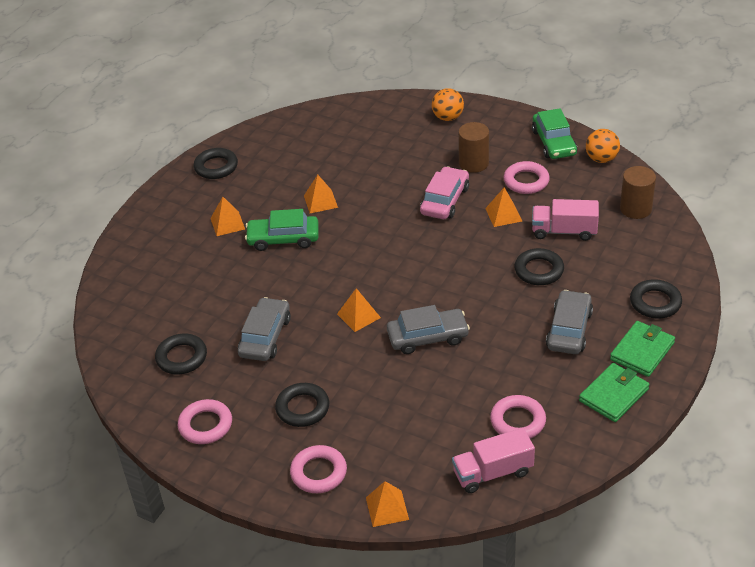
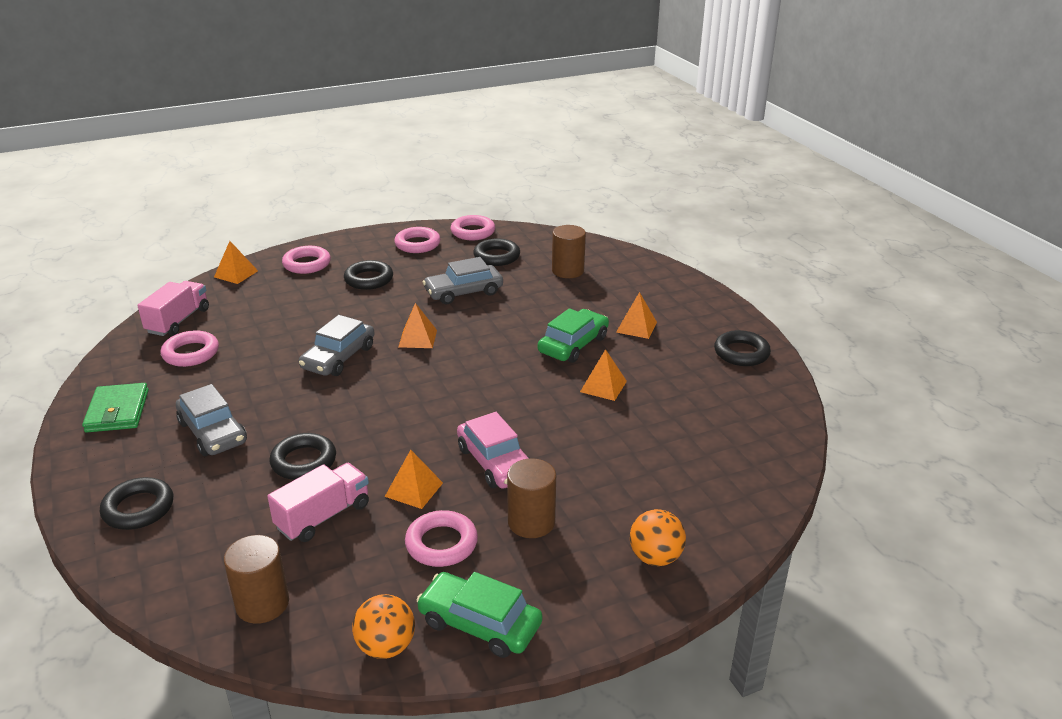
camera: 125 degrees right, 10 degrees down
grey car [238,297,291,361] -> grey car turned 105 degrees clockwise [423,257,503,304]
green wallet [610,321,675,377] -> none
none -> pink ring [450,215,495,240]
none -> brown cylinder [552,225,586,278]

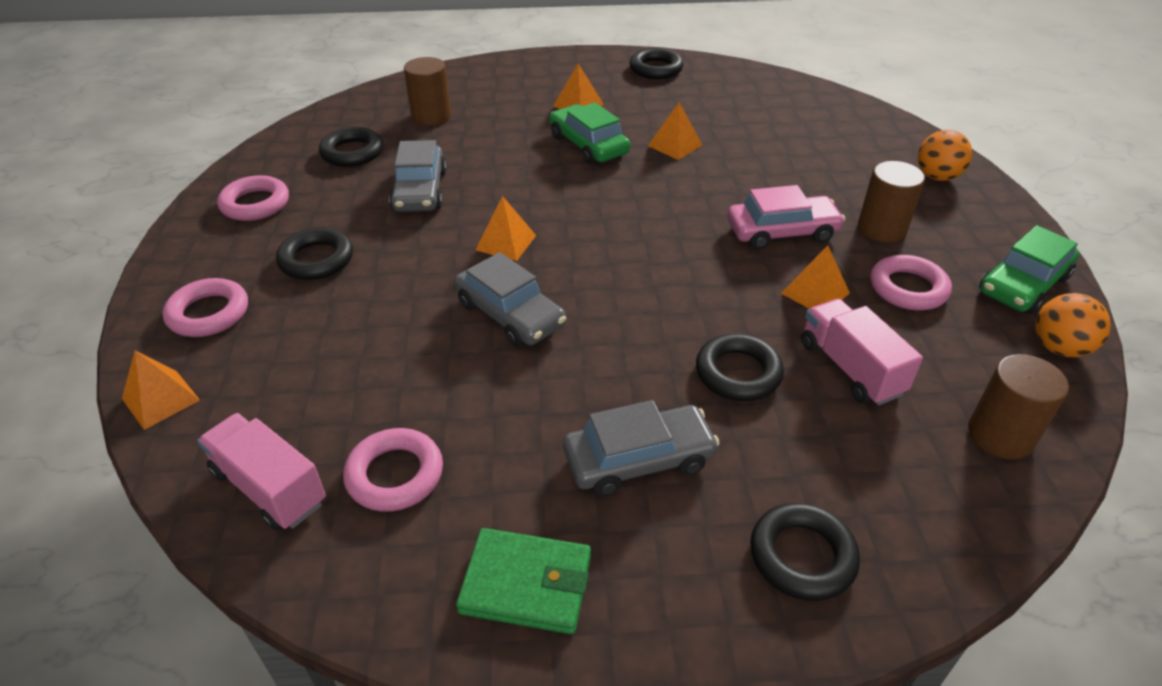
camera: 70 degrees left, 10 degrees up
pink ring [450,215,495,240] -> none

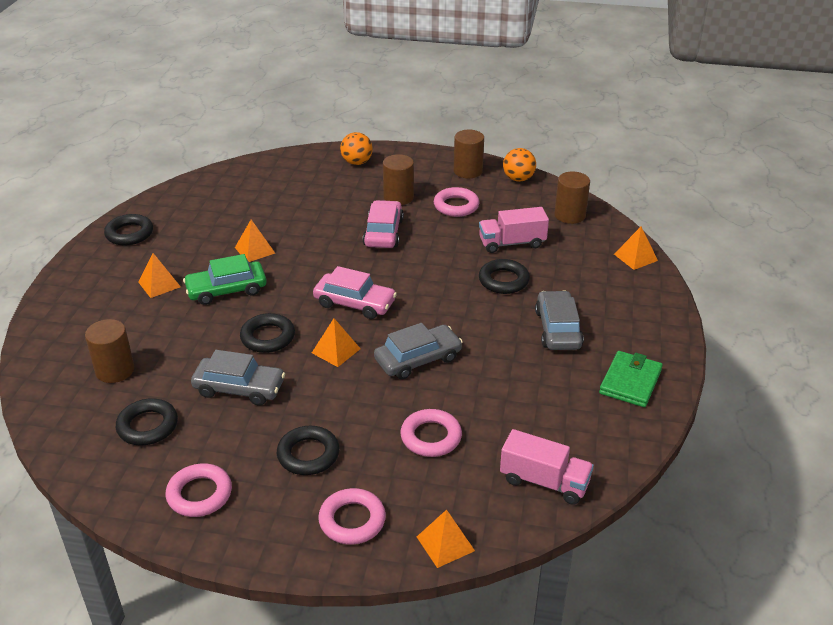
camera: 75 degrees left, 5 degrees down
pink truck [197,413,326,531] -> pink truck turned 120 degrees counterclockwise [500,429,594,505]
pink ring [343,428,443,512] -> pink ring moved to [400,409,462,457]
black ring [750,503,860,601] -> black ring moved to [240,313,295,353]
orange pyramid [781,245,850,309] -> orange pyramid moved to [614,227,658,270]
green car [979,225,1079,314] -> brown cylinder [454,130,484,178]
none -> pink car [313,266,397,319]

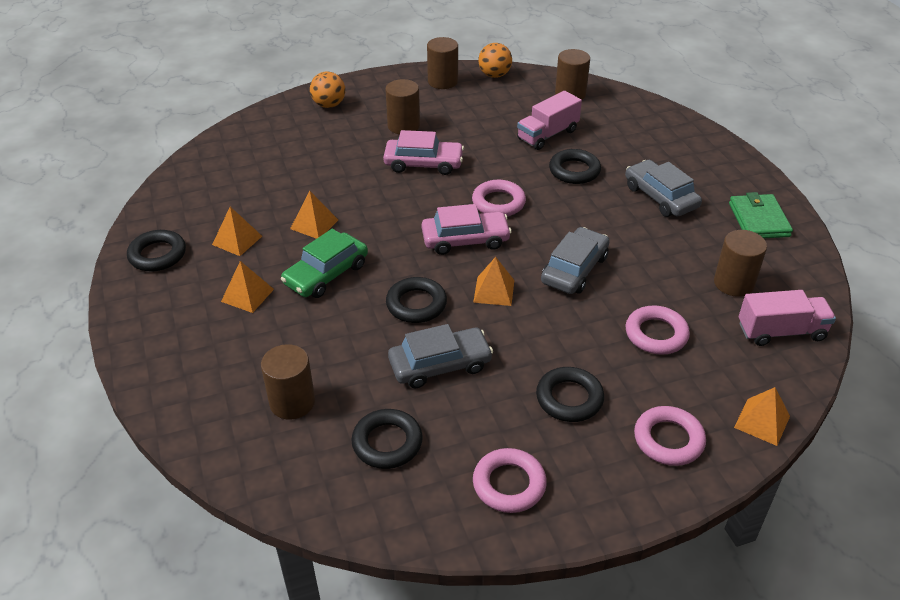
camera: 30 degrees left, 5 degrees up
pink car [363,200,404,248] -> pink car turned 120 degrees clockwise [383,130,464,175]
pink ring [434,187,479,217] -> pink ring moved to [472,180,526,216]
orange pyramid [614,227,658,270] -> orange pyramid moved to [212,207,262,256]
none -> brown cylinder [714,230,767,297]

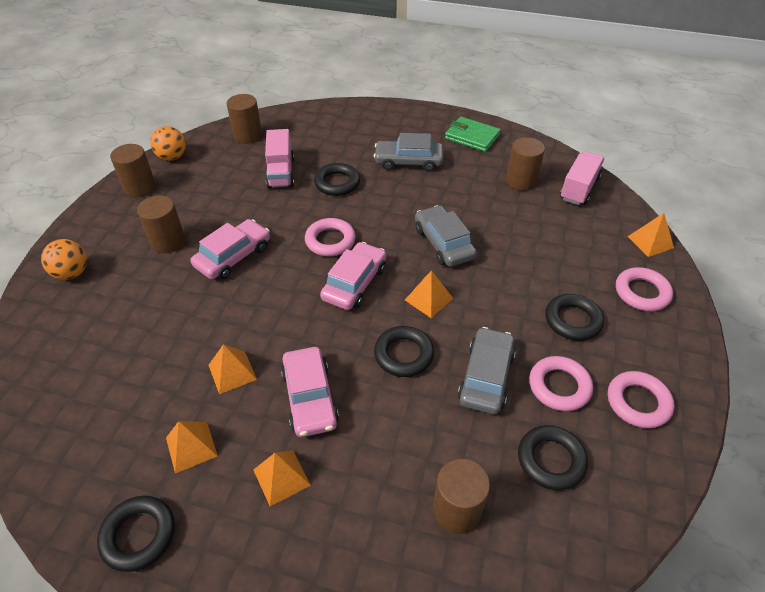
camera: 55 degrees left, 5 degrees up
green car [281,229,368,298] -> pink car [281,347,339,437]
pink ring [626,305,690,355] -> pink ring moved to [529,356,593,411]

